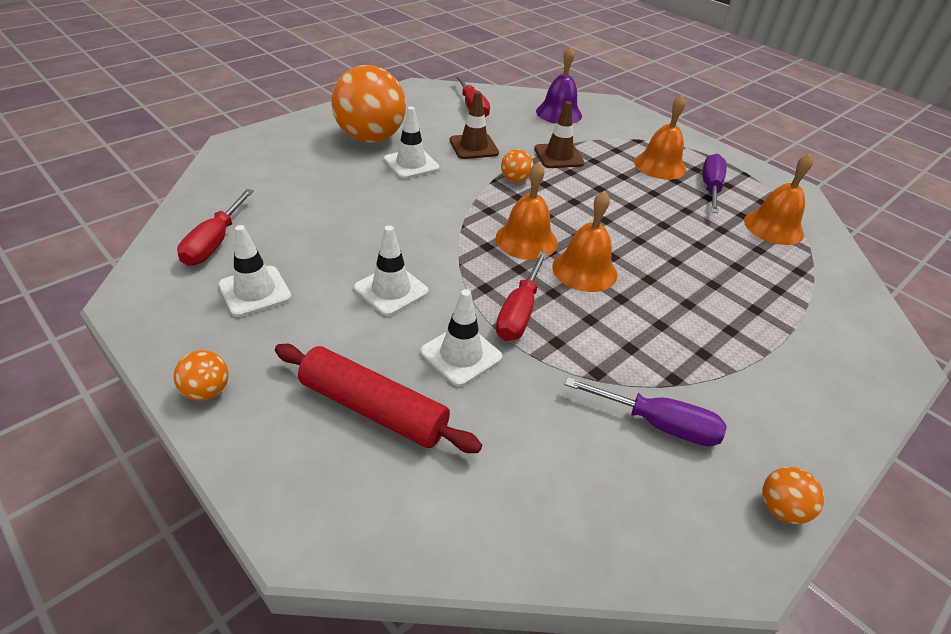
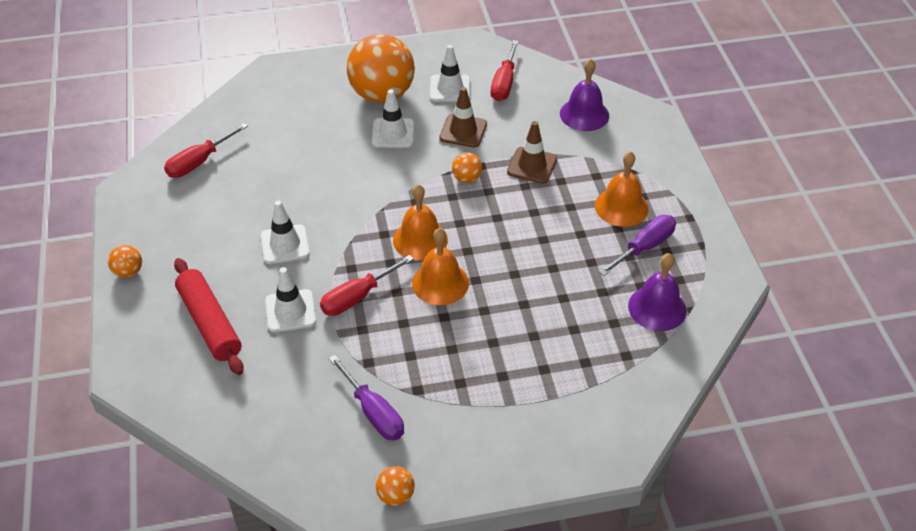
camera: 35 degrees right, 5 degrees up
white traffic cone [218,225,292,317] -> white traffic cone moved to [430,45,470,102]
orange bell [744,154,813,245] -> purple bell [628,253,687,331]

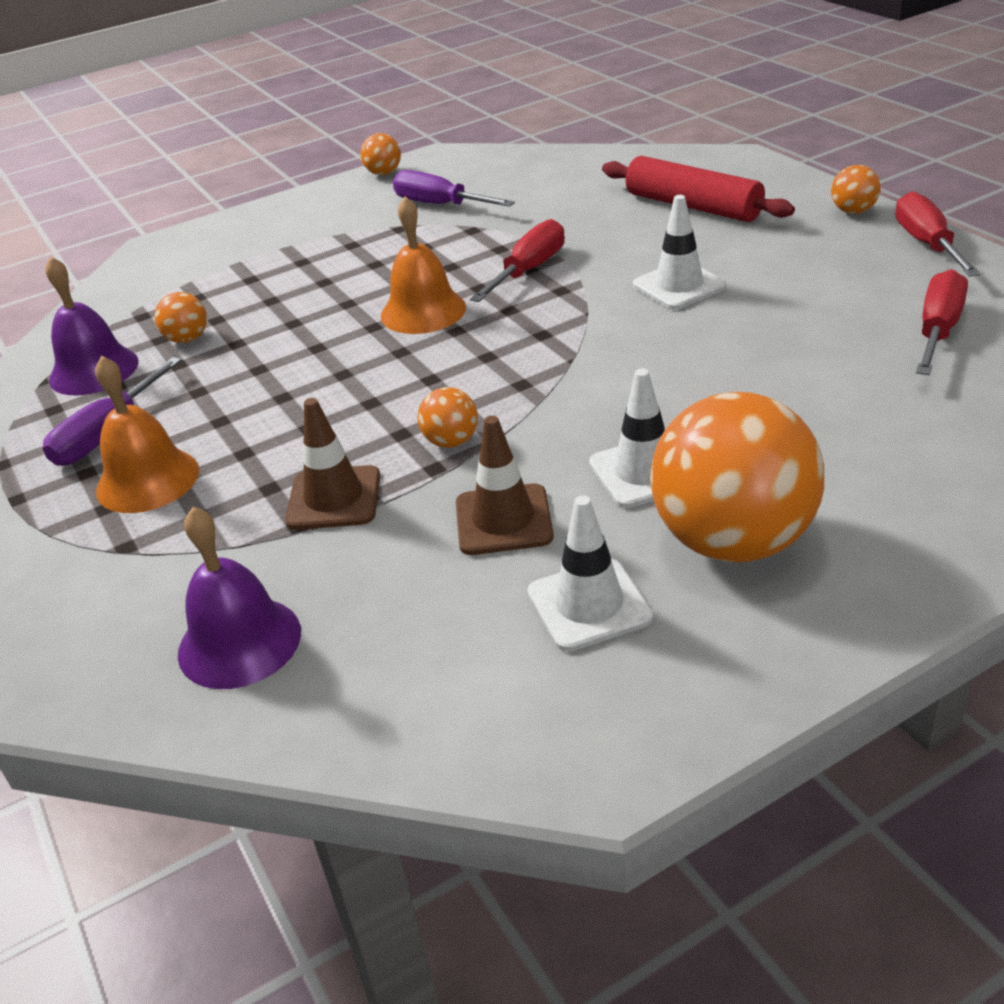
camera: 165 degrees right, 10 degrees down
white traffic cone [265,267,316,333] -> none
orange bell [393,184,448,261] -> none
red screwdriver [491,40,519,101] -> red screwdriver moved to [895,191,981,277]
none -> orange ball [154,292,207,343]

